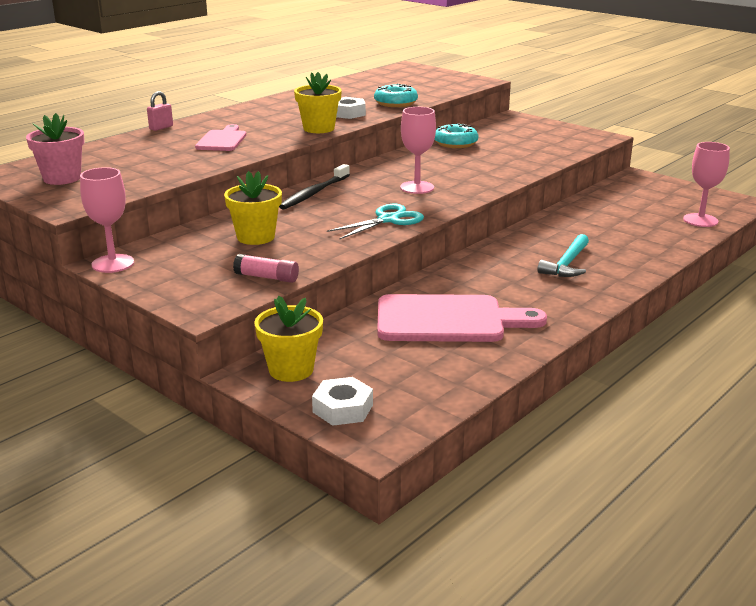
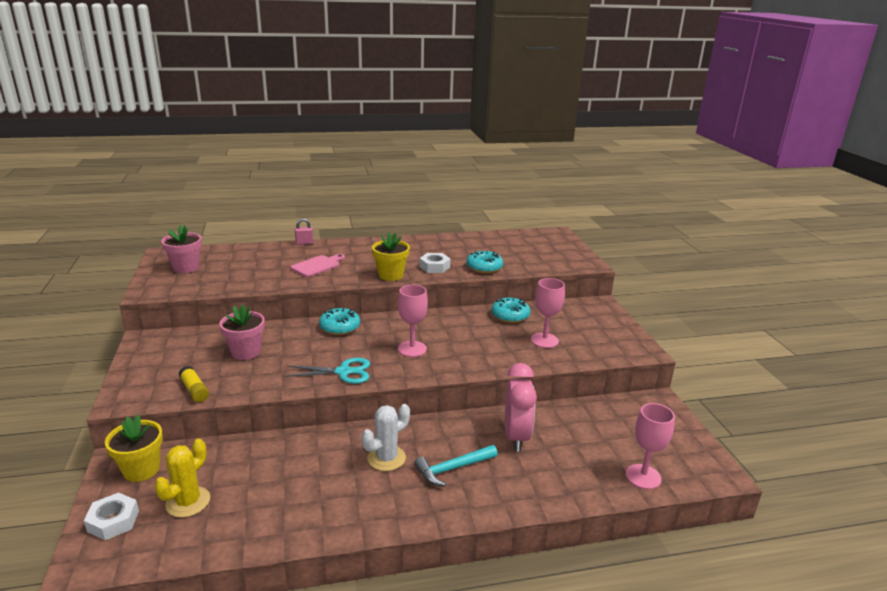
camera: 35 degrees right, 0 degrees up
pink goblet [80,167,134,273] -> pink goblet moved to [531,278,565,348]
yellow flower pot [224,171,282,245] -> pink flower pot [219,305,265,360]
pink glue stick [233,254,299,283] -> yellow glue stick [179,366,209,402]
black toothbrush [279,164,350,210] -> turquoise donut [319,308,360,335]
pink cutting board [377,294,547,342] -> none
none -> yellow cactus [154,439,210,518]
none -> white cactus [362,404,410,471]
none -> pink clock [505,363,537,451]

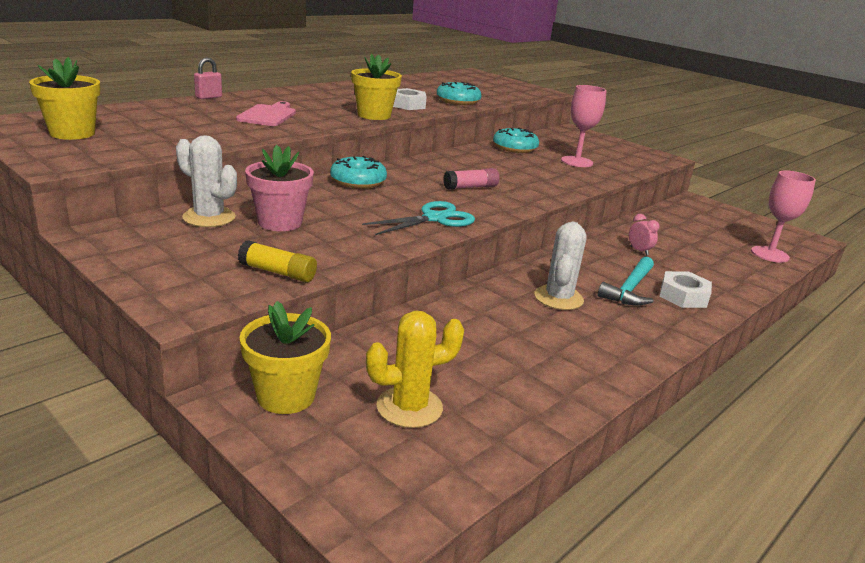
camera: 35 degrees left, 0 degrees up
white nut [84,492,139,540] -> white nut moved to [660,271,712,308]
yellow cactus [154,439,210,518] -> yellow cactus turned 75 degrees clockwise [366,311,464,428]
pink flower pot [161,225,202,273] -> yellow flower pot [29,57,100,140]
pink goblet [398,285,428,357] -> pink glue stick [443,168,499,189]
pink clock [505,363,537,451] -> pink clock [629,214,659,255], size x0.42
none -> white cactus [176,135,237,227]

